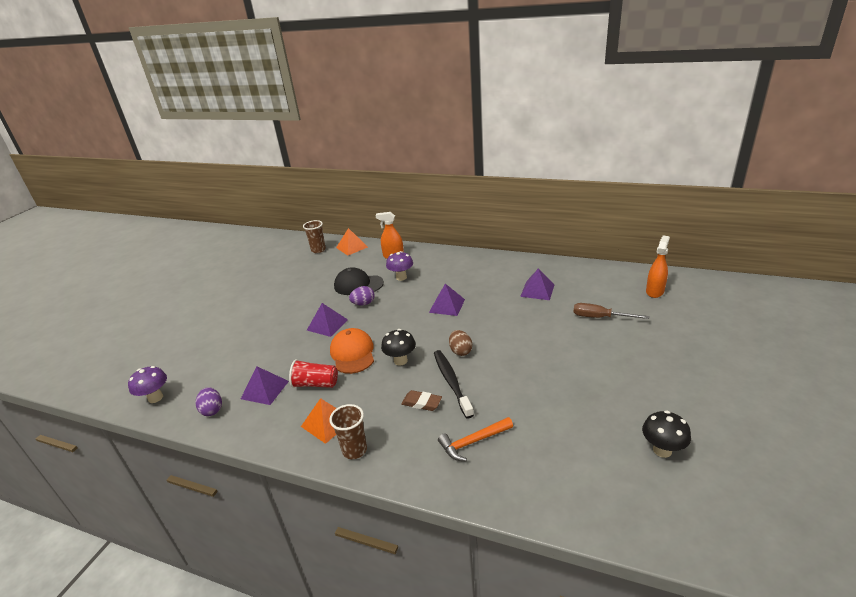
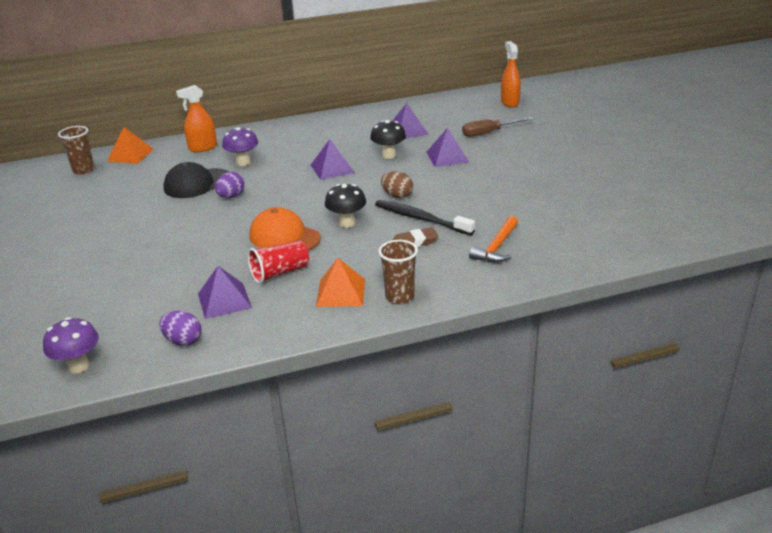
camera: 40 degrees left, 0 degrees up
purple pyramid [307,303,348,337] -> purple pyramid moved to [426,127,470,167]
black mushroom [642,411,691,458] -> black mushroom moved to [370,120,406,159]

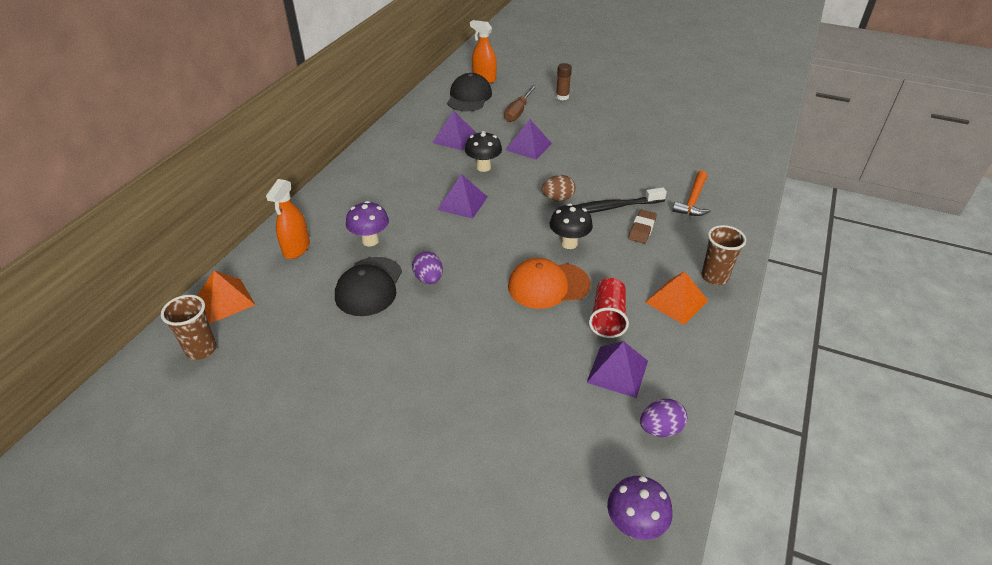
camera: 50 degrees left, 10 degrees up
orange hammer [469,216,518,263] -> orange hammer turned 45 degrees clockwise [672,171,711,216]
none -> black cap [447,73,492,111]
none -> brown glue stick [556,63,572,100]

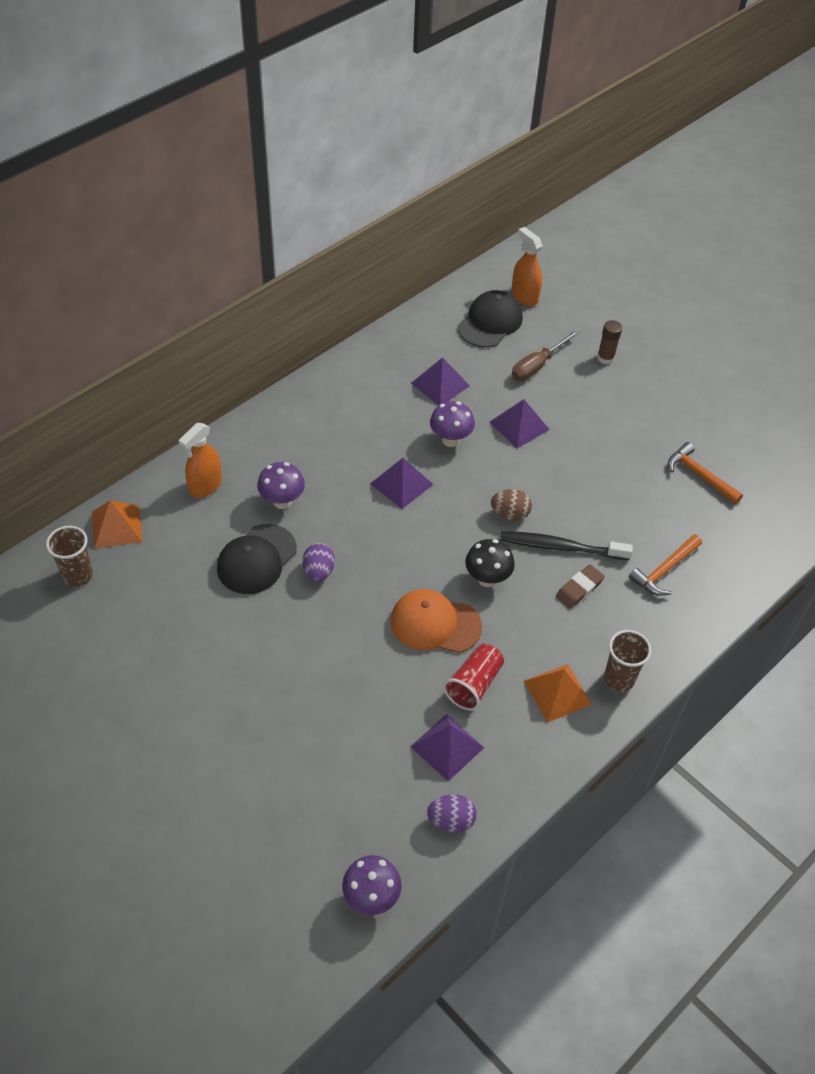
camera: 20 degrees right, 10 degrees up
black mushroom [465,131,502,172] -> purple mushroom [430,401,475,447]
none -> orange hammer [668,442,743,504]

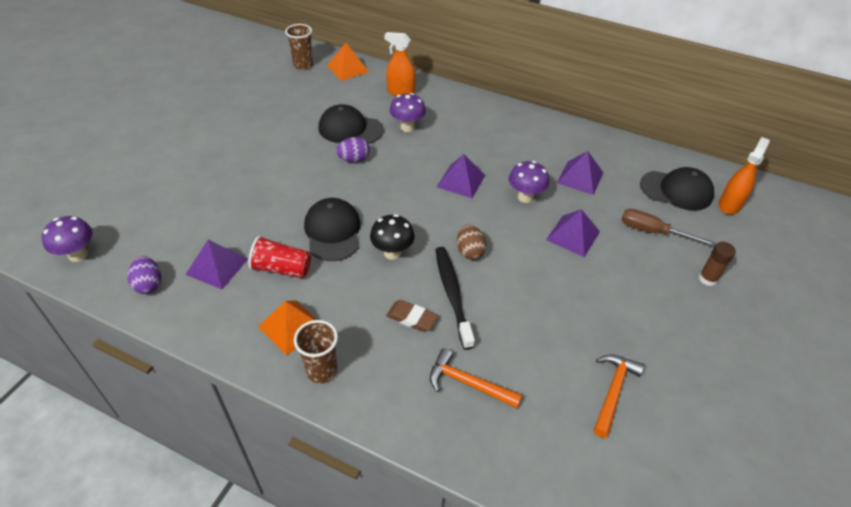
camera: 70 degrees right, 5 degrees down
orange cap [390,589,482,653] -> black cap [304,198,361,261]

